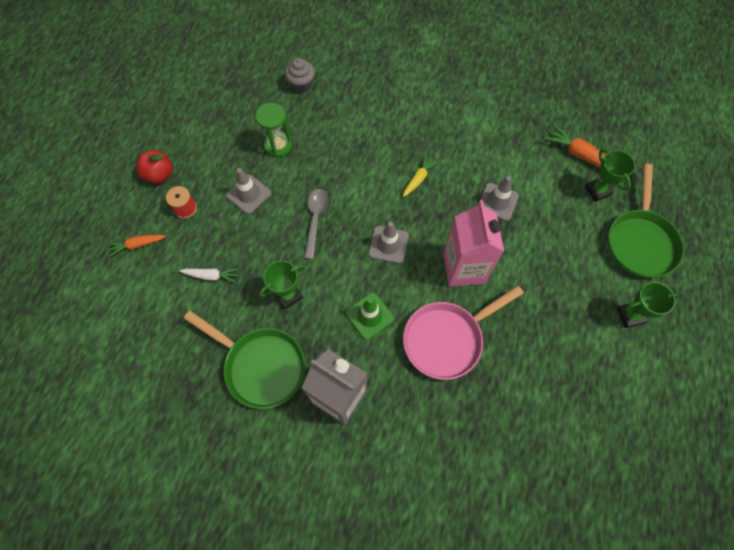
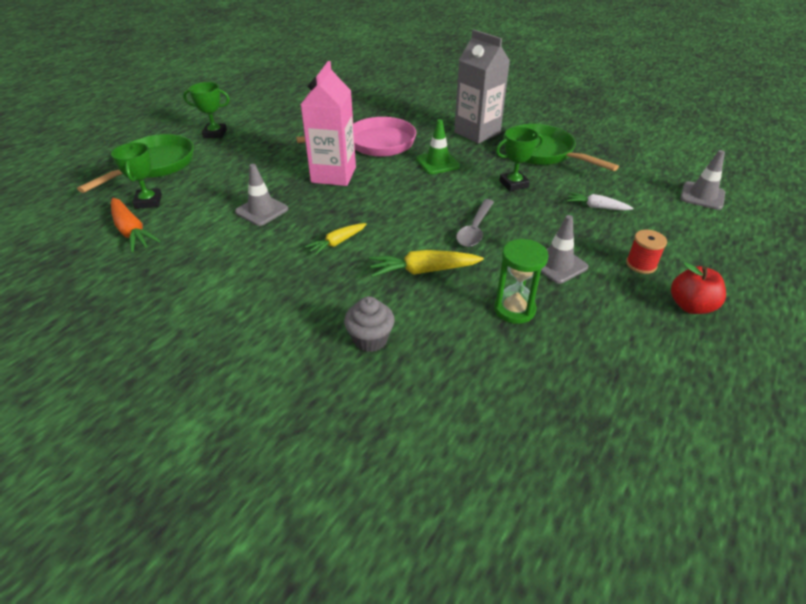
camera: 165 degrees left, 25 degrees down
orange carrot [107,235,166,257] -> none
grey cupcake [285,58,315,93] -> grey cupcake moved to [344,296,395,352]
grey traffic cone [369,222,409,263] -> grey traffic cone moved to [680,150,725,210]
none -> yellow carrot [369,250,484,277]

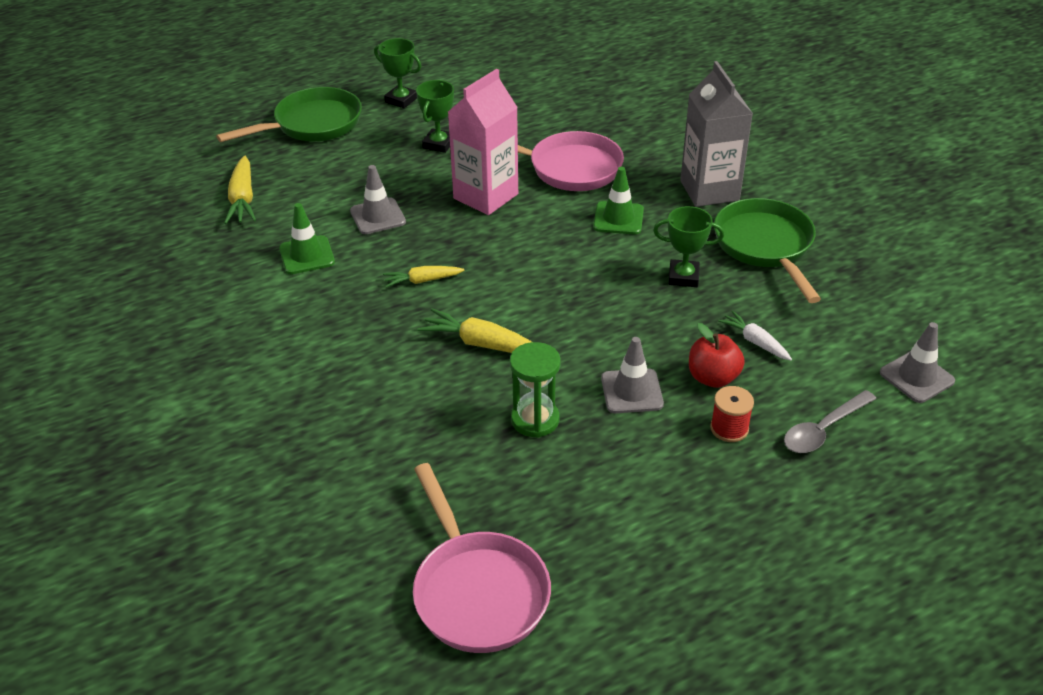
camera: 30 degrees right, 0 degrees up
green trophy [111,142,162,209] -> green trophy moved to [416,80,454,153]
orange carrot [111,198,160,252] -> yellow carrot [224,156,256,224]
grey cupcake [344,296,395,352] -> none
grey spoon [456,199,494,247] -> grey spoon moved to [784,390,876,453]
red apple [671,262,726,314] -> red apple moved to [689,323,745,388]
none -> green traffic cone [279,203,335,274]
none -> pink pan [413,463,551,653]

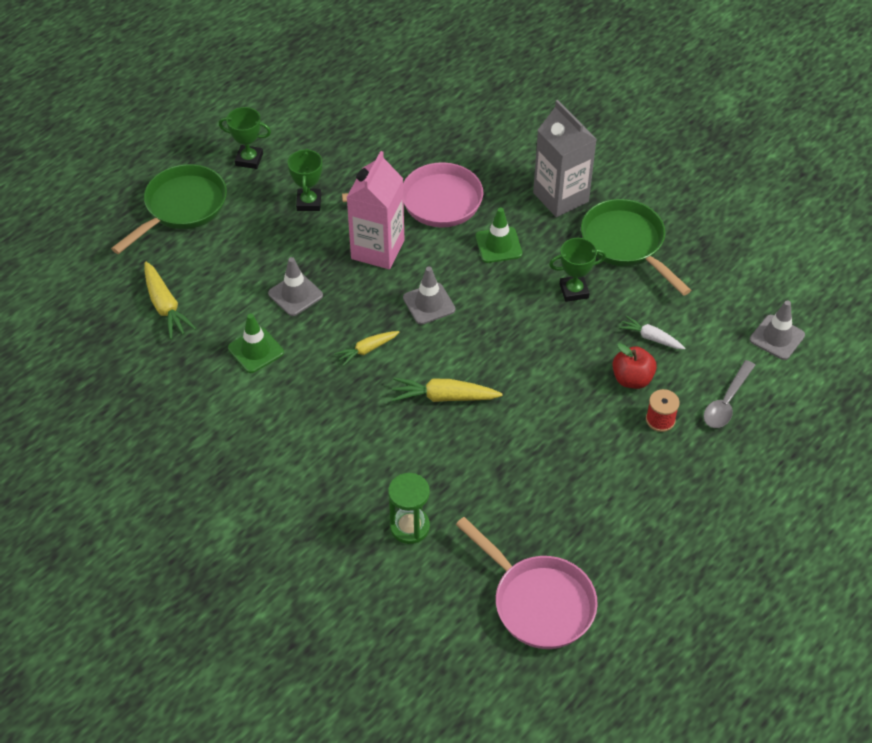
camera: 20 degrees left, 10 degrees up
green hourglass [510,342,561,438] -> green hourglass moved to [388,473,430,544]
grey traffic cone [601,337,664,413] -> grey traffic cone moved to [403,267,456,325]

